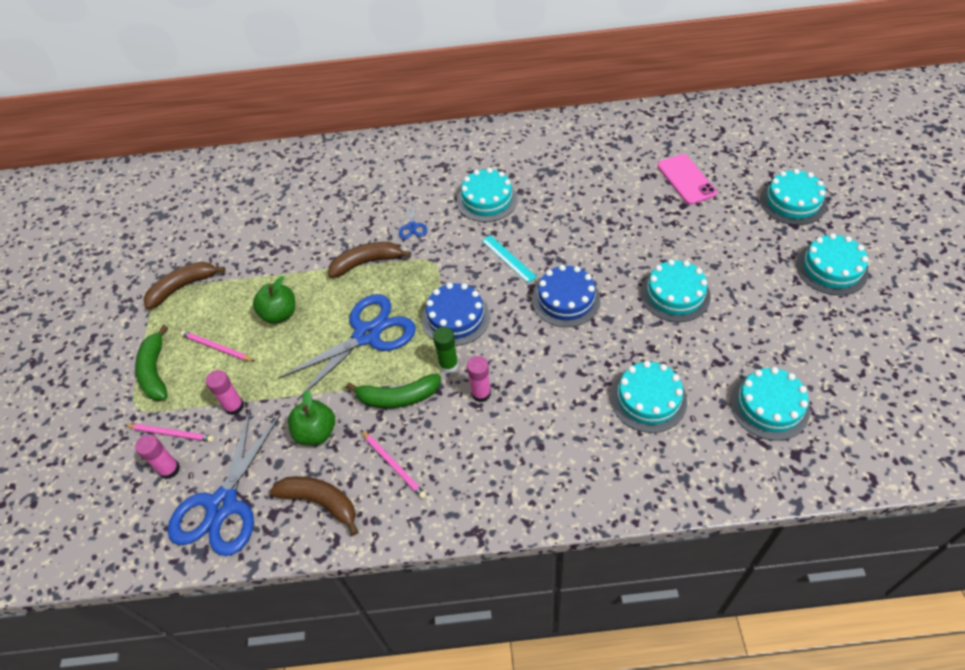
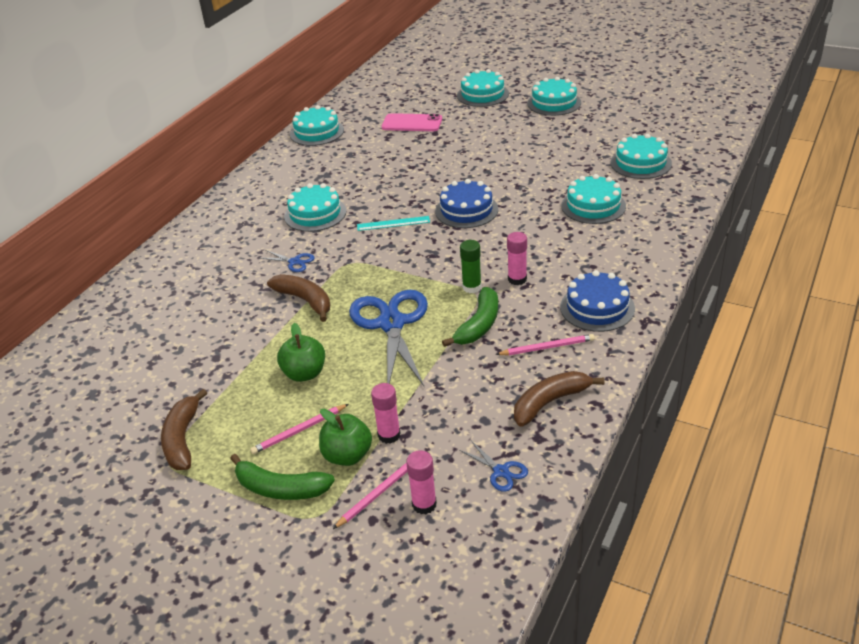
camera: 60 degrees left, 15 degrees down
blue scissors [168,409,281,556] -> blue scissors [459,441,528,492], size x0.42
green apple [288,390,335,445] -> green apple moved to [319,409,372,466]
brown banana [328,242,411,278] -> brown banana turned 120 degrees clockwise [267,274,330,322]
blue cake [422,283,490,346] -> blue cake moved to [560,270,635,332]
turquoise cake [641,259,711,322] -> turquoise cake moved to [290,105,344,146]

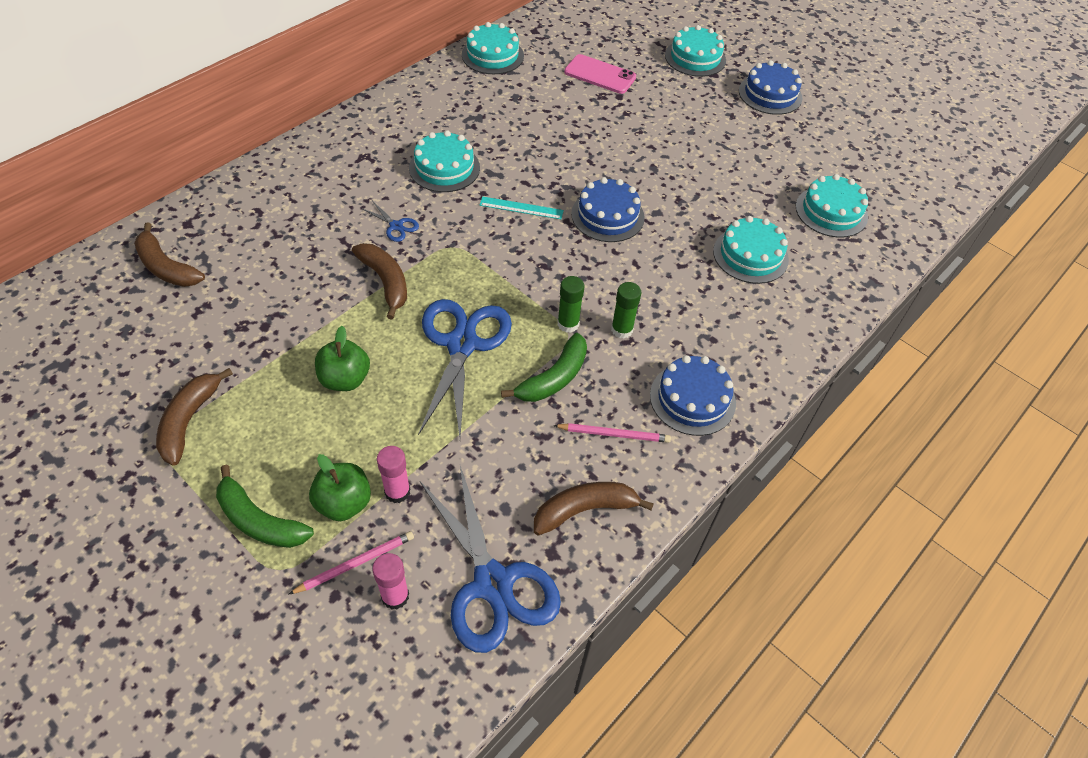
camera: 10 degrees right, 15 degrees up
pink pencil [250,404,348,454] -> none
blue scissors [459,441,528,492] -> blue scissors [420,466,561,653], size x2.35
pink glue stick [507,232,527,285] -> green glue stick [611,282,641,338]
turquoise cake [527,77,581,116] -> blue cake [739,60,802,115]
none -> brown banana [134,222,205,287]

